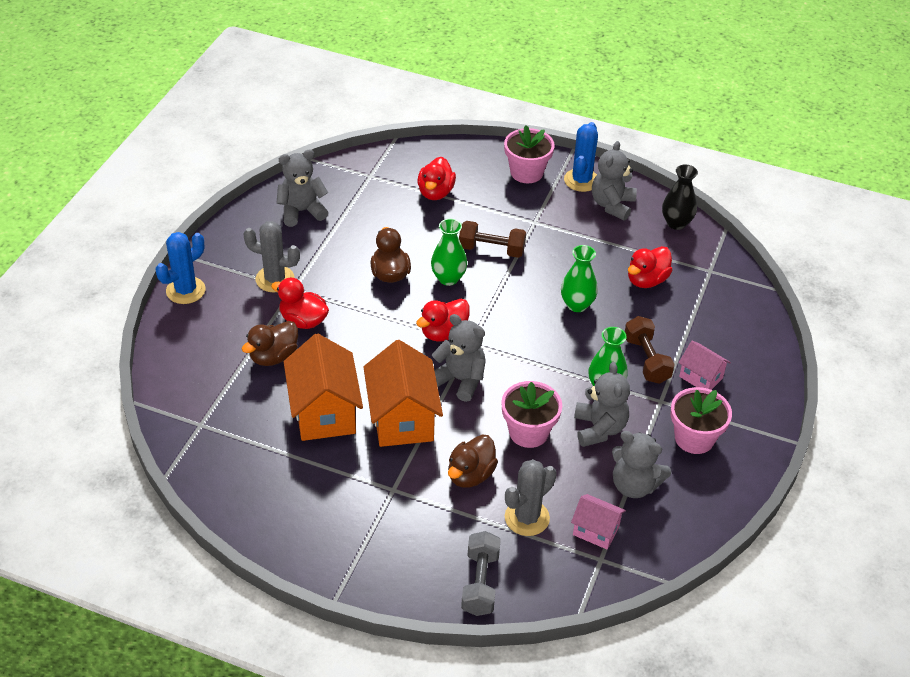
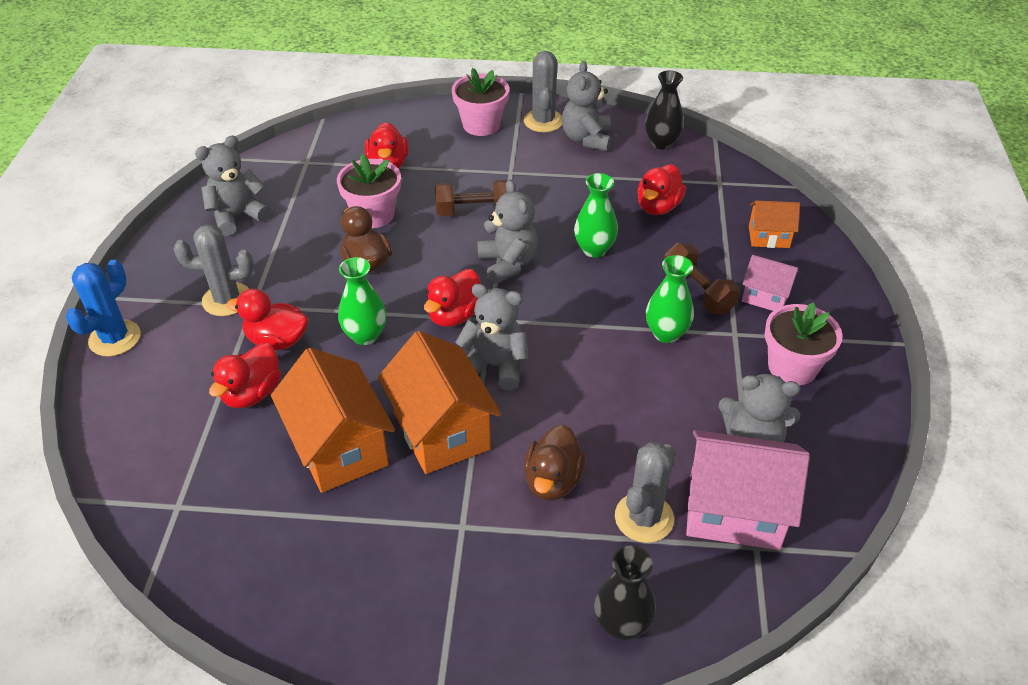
camera: 15 degrees left, 0 degrees up
brown duck [242,321,298,366] -> red duck [209,343,281,408]
green vase [431,219,467,286] -> green vase moved to [338,257,386,345]
grey dumbbell [461,531,501,616] -> black vase [594,546,656,640]
pink flower pot [501,381,562,448] -> pink flower pot moved to [337,154,401,228]
blue cactus [564,122,598,192] -> grey cactus [524,51,562,132]
pink house [571,494,626,549] -> pink house [686,430,810,550], size x1.86
grey teddy bear [574,362,630,447] -> grey teddy bear moved to [477,180,538,284]
none -> orange house [749,201,800,248]

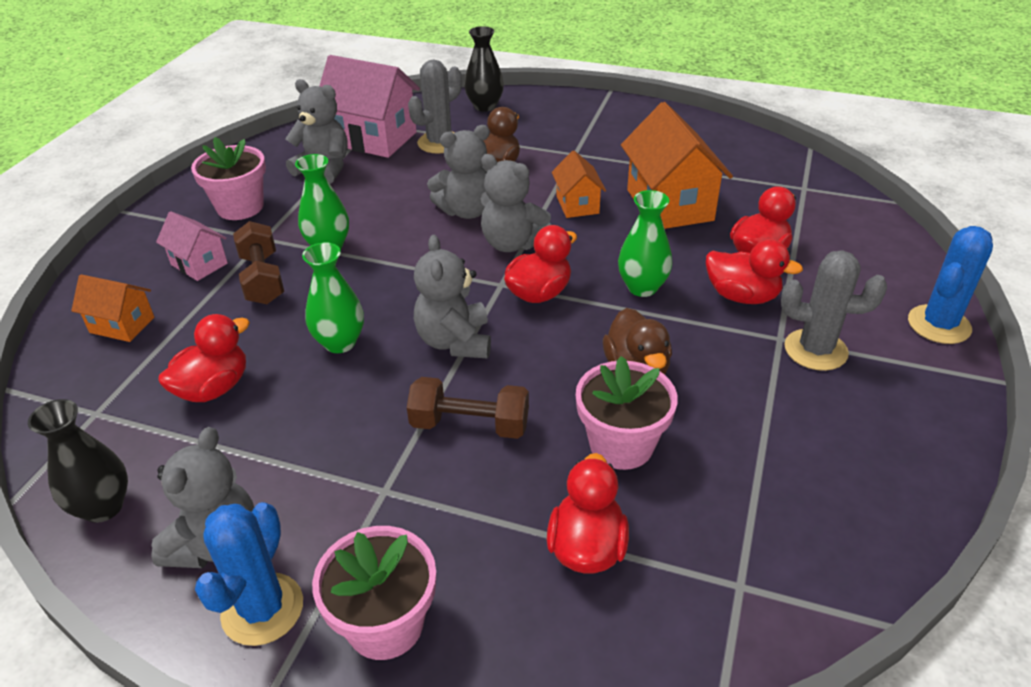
camera: 165 degrees left, 5 degrees down
grey teddy bear [195,136,271,236] -> grey teddy bear moved to [427,125,490,219]
orange house [378,331,501,474] -> orange house [552,151,606,218], size x0.54
grey cactus [524,51,562,132] -> blue cactus [195,502,303,646]

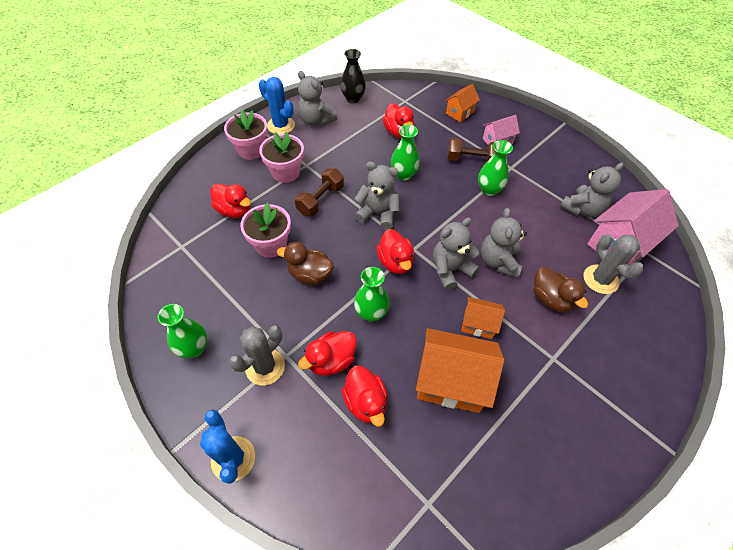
camera: 115 degrees right, 15 degrees up
pink flower pot [191,137,266,220] -> pink flower pot moved to [259,132,304,183]
black vase [464,26,504,112] -> none
none -> green vase [158,304,207,358]

